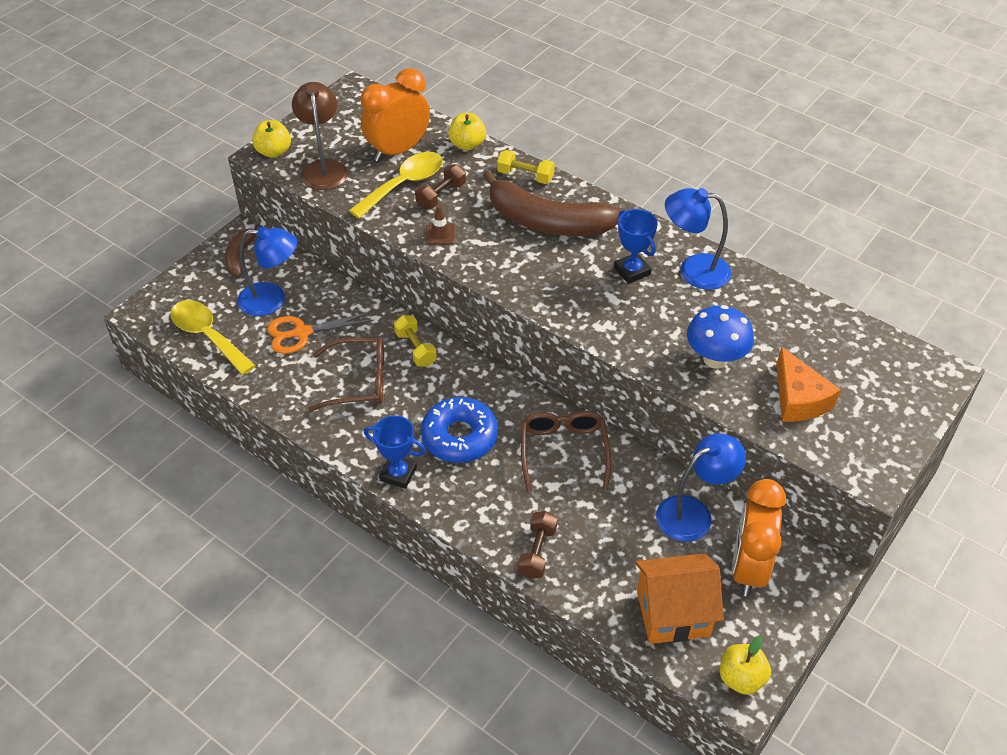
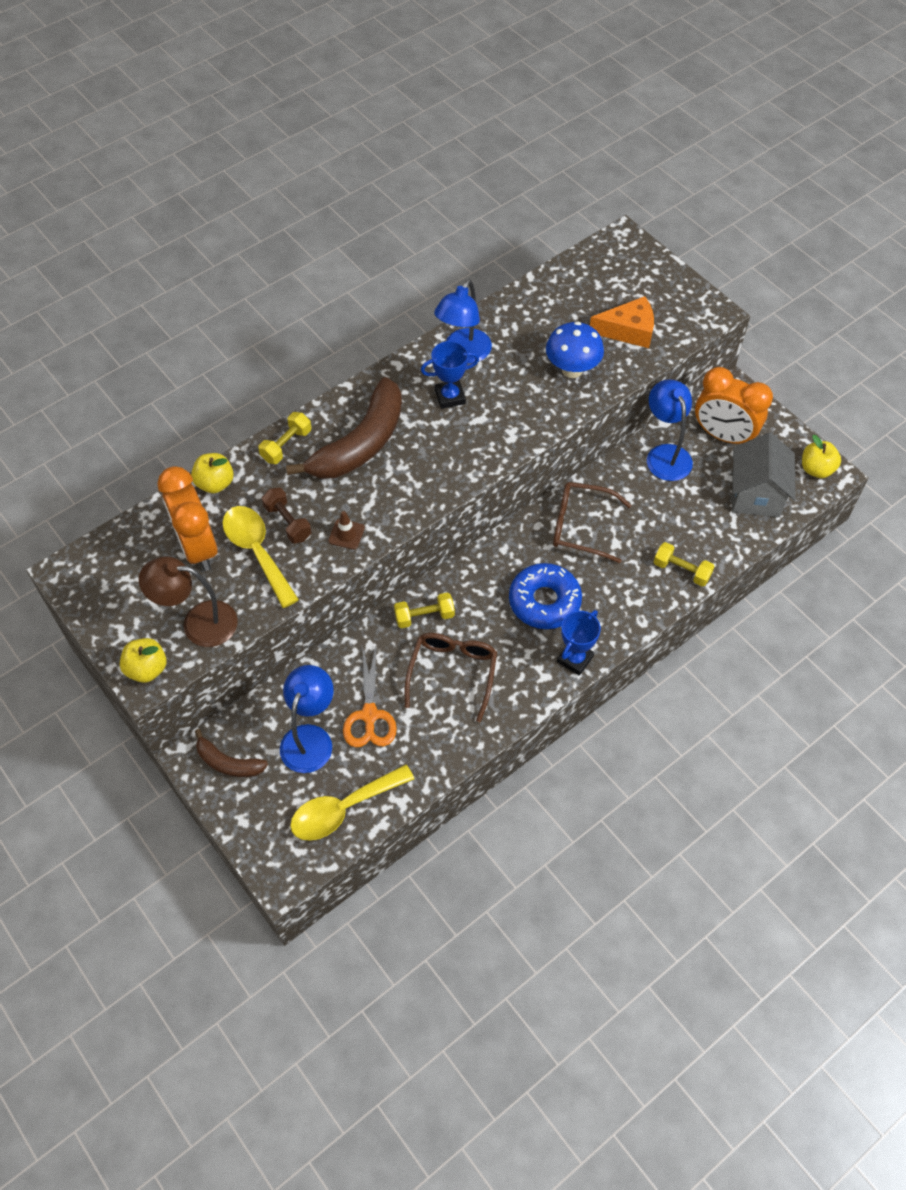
camera: 75 degrees left, 10 degrees up
brown dumbbell [518,511,557,579] -> yellow dumbbell [654,542,715,587]
orange house [635,553,724,644] -> grey house [732,432,796,517]

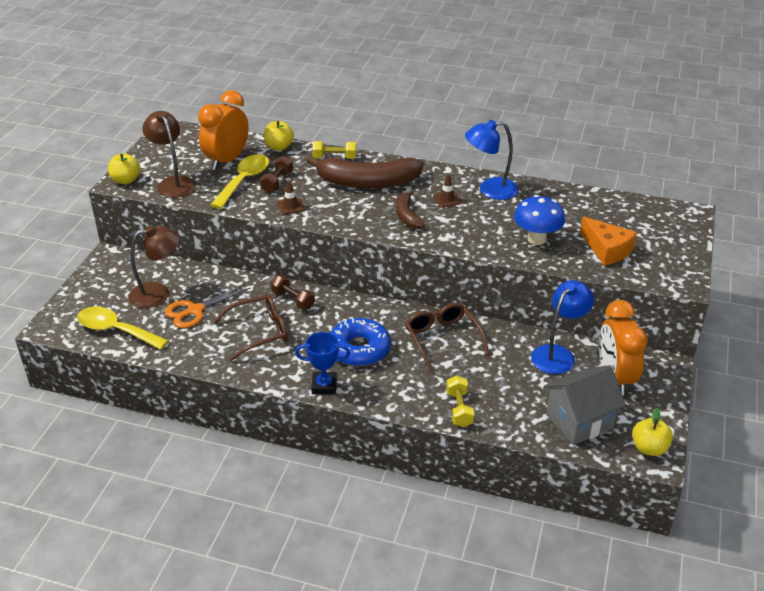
camera: 55 degrees right, 20 degrees down
brown banana [195,729,268,777] -> brown banana moved to [396,189,425,229]
blue lamp [280,665,334,773] -> brown lamp [128,226,180,308]
yellow dumbbell [394,592,455,628] -> brown dumbbell [271,275,315,310]
blue trophy [421,341,479,409] -> brown traffic cone [433,174,461,208]

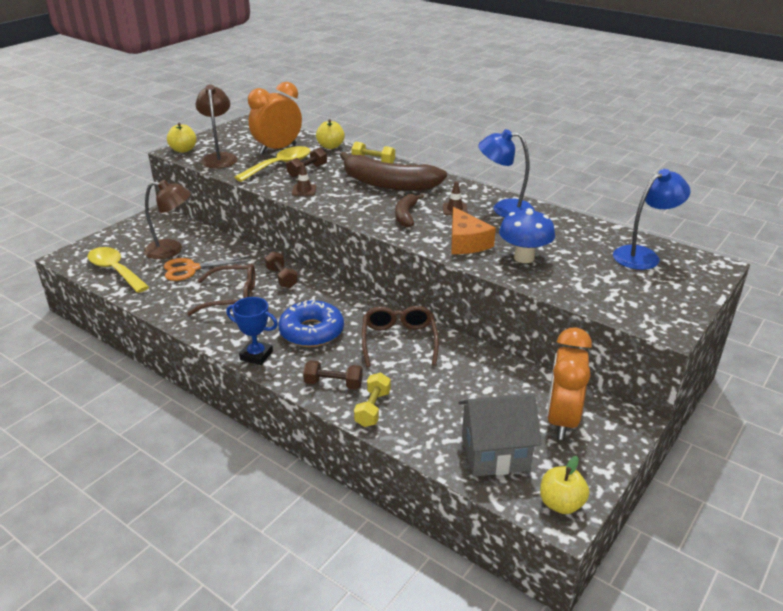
camera: 20 degrees right, 5 degrees down
blue lamp [531,280,594,374] -> blue lamp moved to [613,169,691,270]
orange cheese [580,217,637,266] -> orange cheese moved to [451,207,496,254]
none -> brown dumbbell [303,360,363,389]

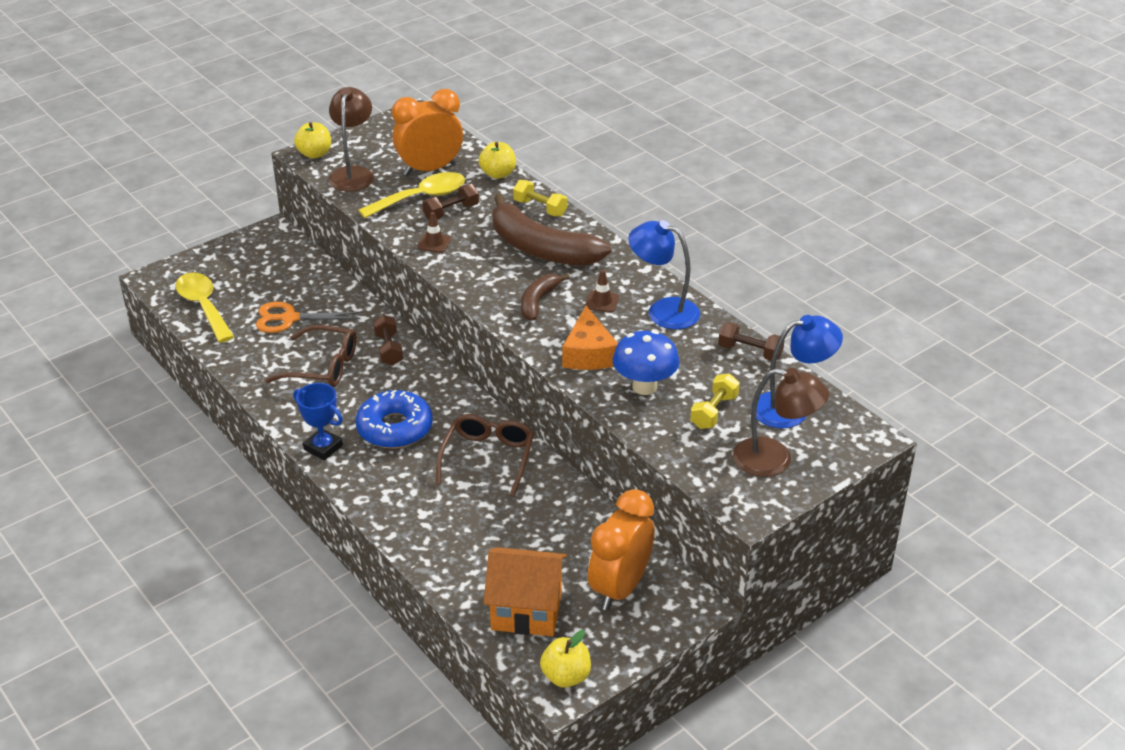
camera: 15 degrees right, 5 degrees up
brown lamp [144,180,191,259] -> brown lamp moved to [733,368,829,477]
brown dumbbell [303,360,363,389] -> brown dumbbell moved to [718,322,785,360]
yellow dumbbell [354,373,391,427] -> yellow dumbbell moved to [690,373,740,429]
grey house [459,393,541,477] -> orange house [484,547,567,636]

